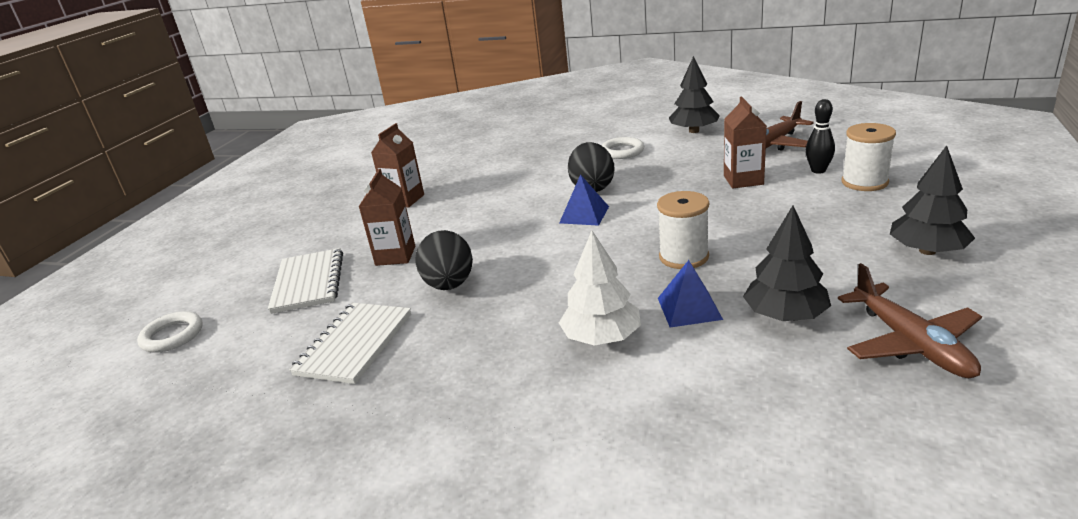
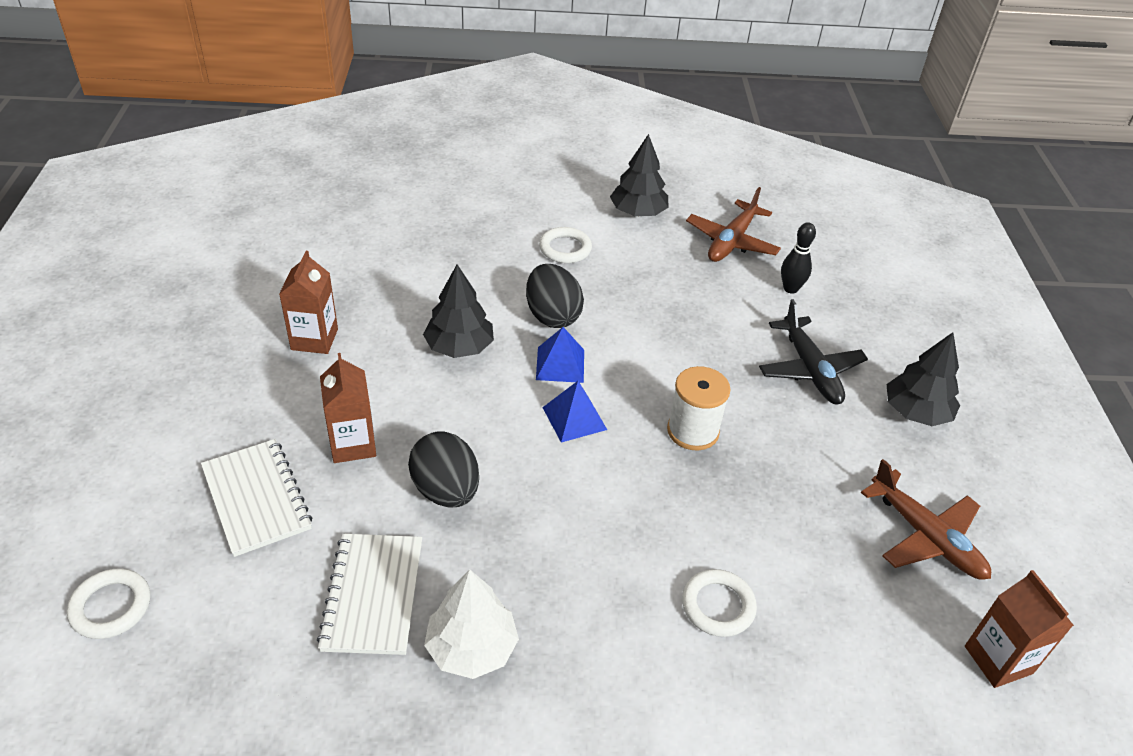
camera: 25 degrees left, 15 degrees up
white tree [559,231,641,346] -> white tree moved to [424,569,519,679]
blue pyramid [658,260,723,328] -> blue pyramid moved to [542,381,607,443]
brown carton [724,97,767,188] -> brown carton moved to [965,570,1074,688]
black tree [743,206,831,321] -> black tree moved to [423,265,494,358]
white spool [842,123,896,191] -> none
none -> white ring [682,569,757,637]
none -> black plane [759,299,868,404]

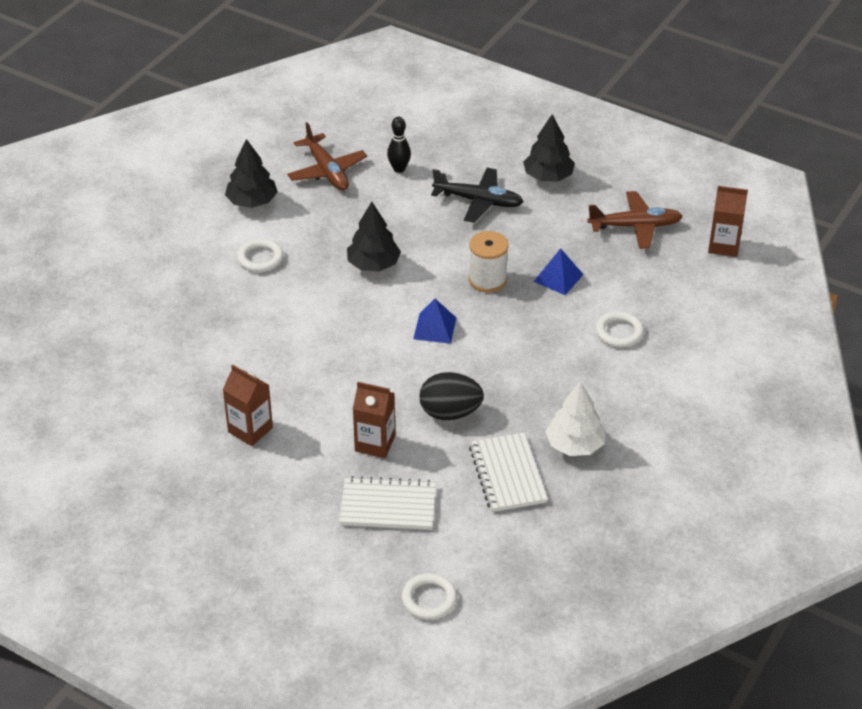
camera: 55 degrees left, 0 degrees up
white notebook [317,534,422,655] -> white notebook turned 45 degrees clockwise [469,433,548,512]
black tree [423,265,494,358] -> black tree moved to [347,202,401,271]
black egg [526,264,584,328] -> none
blue pyramid [536,327,584,383] -> blue pyramid moved to [534,248,584,295]

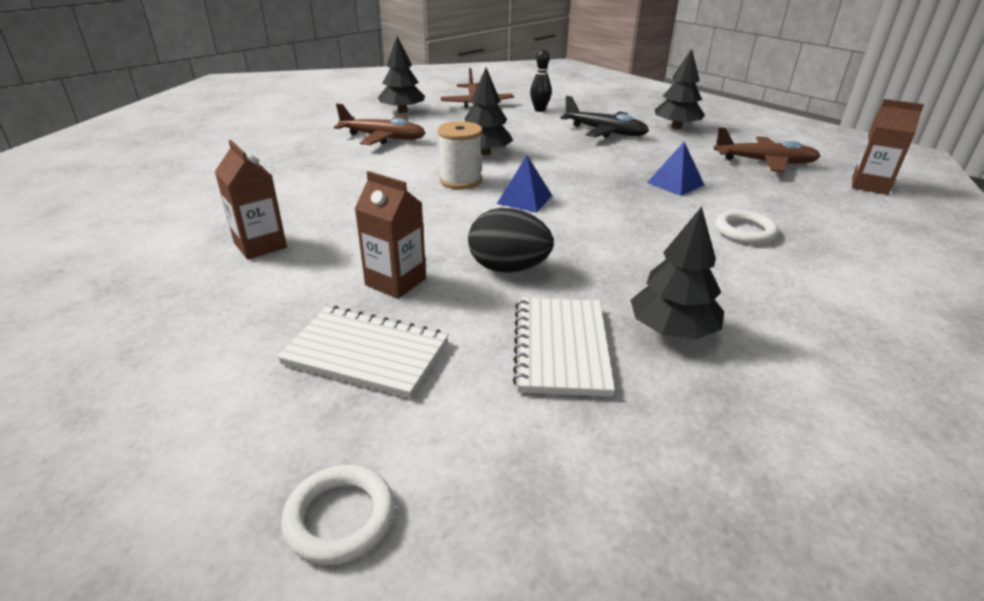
camera: 15 degrees right, 10 degrees down
white ring [237,239,284,272] -> brown plane [334,104,425,145]
white spool [469,231,509,292] -> white spool moved to [438,121,482,189]
white tree [545,382,605,456] -> black tree [631,206,724,339]

